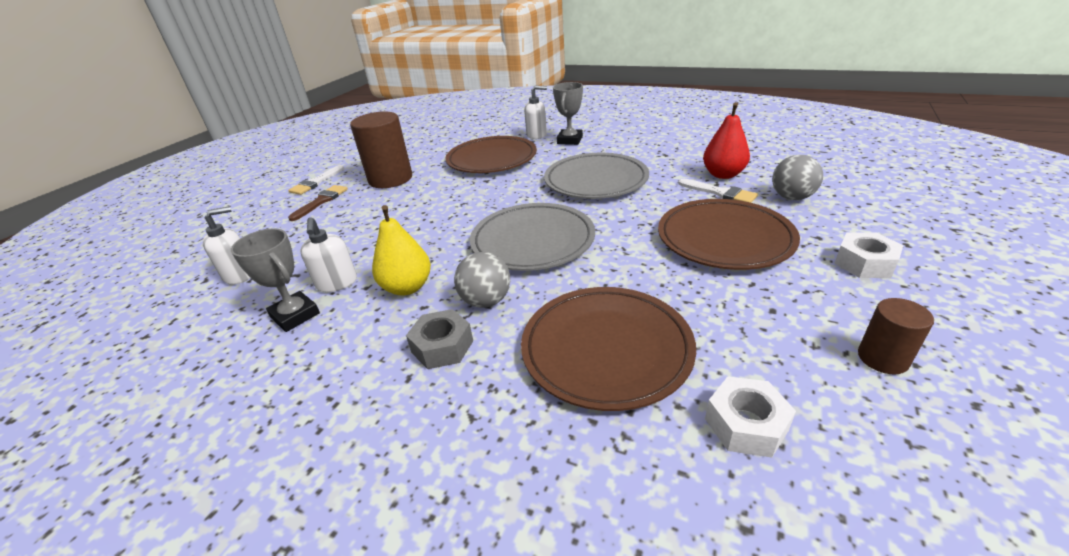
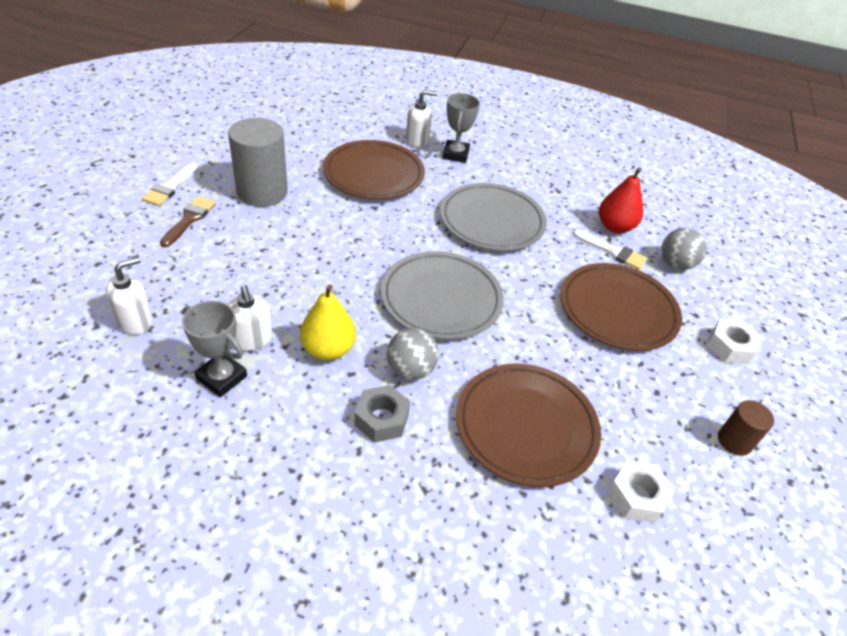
camera: 15 degrees left, 10 degrees up
brown cylinder [350,112,412,188] -> grey cylinder [228,118,288,207]

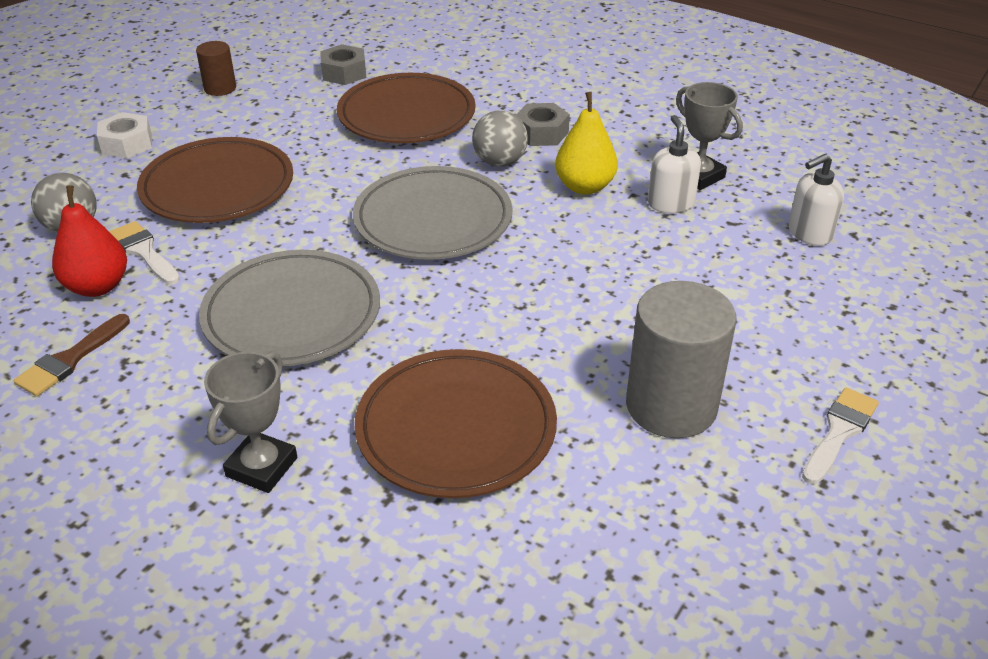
camera: 160 degrees left, 5 degrees down
brown brush [160,196,216,247] -> brown brush moved to [14,314,130,396]
white soap dispenser [406,90,437,148] -> none
white nut [608,461,675,523] -> grey nut [320,44,366,85]

